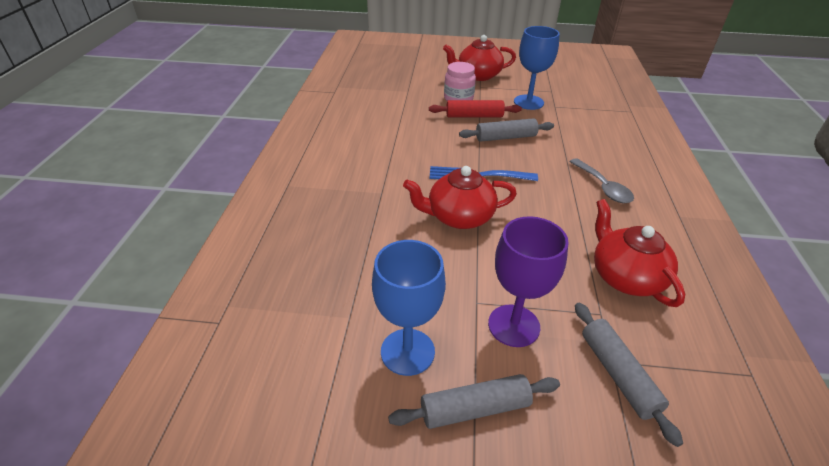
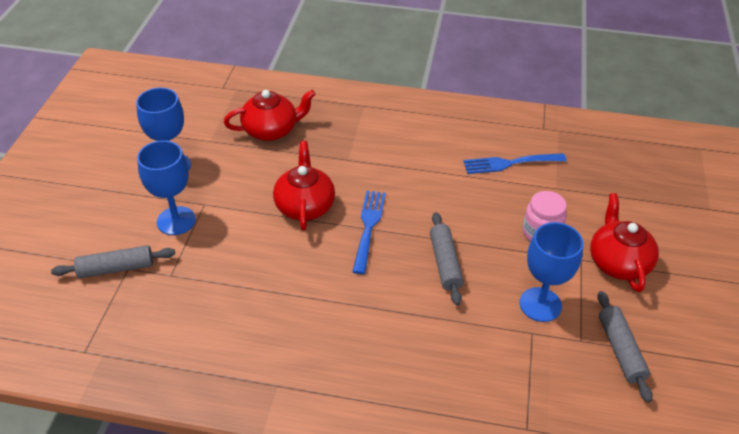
camera: 95 degrees right, 5 degrees up
grey rolling pin [388,374,560,429] -> grey rolling pin moved to [597,291,653,402]
red rolling pin [429,100,522,117] -> none
purple goblet [488,216,569,347] -> blue goblet [137,140,196,235]
grey spoon [569,158,634,203] -> none
red teapot [594,199,685,307] -> red teapot moved to [224,90,316,141]
none -> blue fork [463,153,566,174]

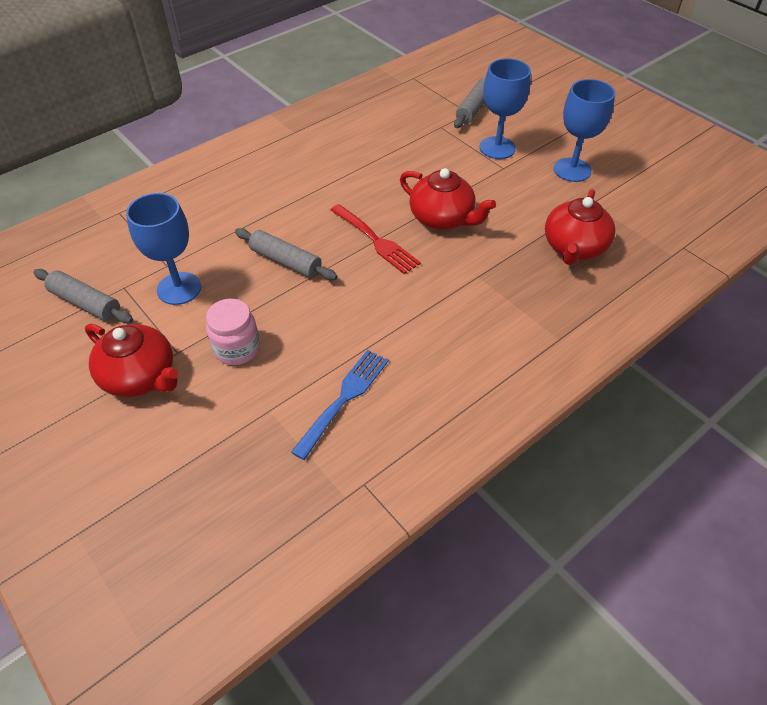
camera: 130 degrees right, 5 degrees up
blue fork [352,191,386,274] -> red fork [330,204,421,274]

